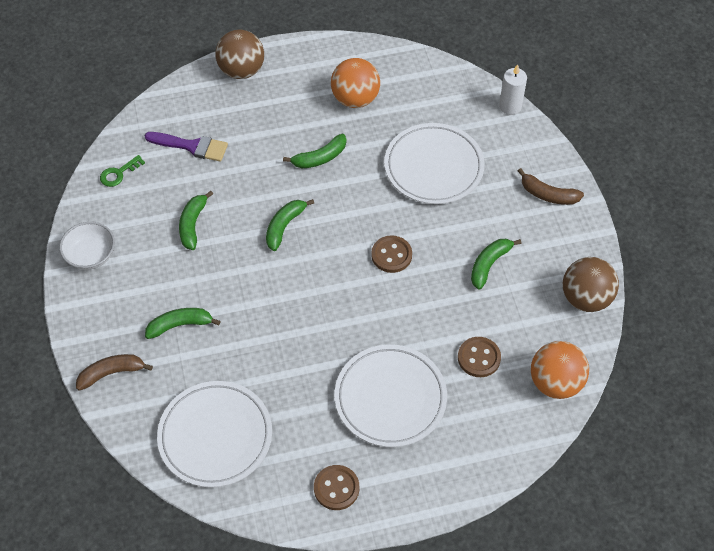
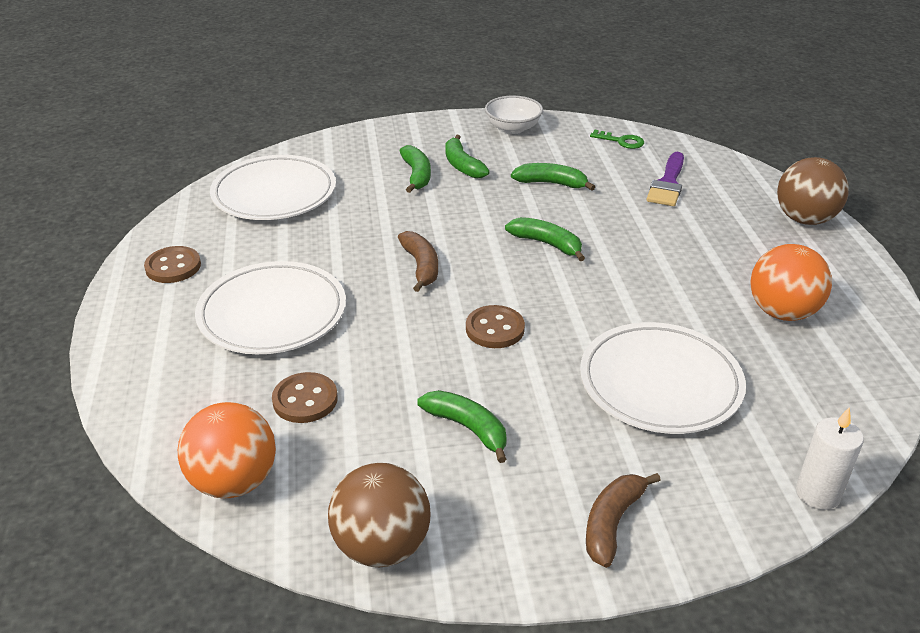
camera: 95 degrees right, 20 degrees down
brown banana [76,354,153,391] -> brown banana moved to [398,231,438,292]
green key [100,155,145,187] -> green key turned 150 degrees clockwise [590,130,644,149]
green banana [283,134,346,168] -> green banana moved to [445,135,490,178]

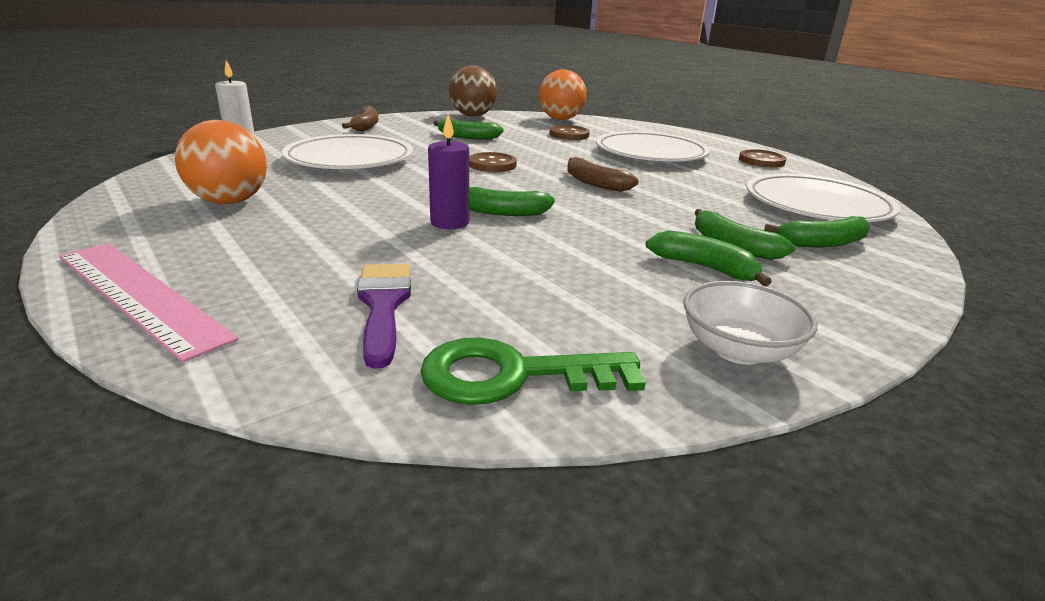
camera: 150 degrees right, 10 degrees down
green banana [511,163,595,191] -> green banana moved to [764,216,870,247]
green key [590,130,644,149] -> green key [420,338,646,405], size x1.76
brown ball [777,157,849,225] -> pink ruler [59,243,239,363]
none -> purple candle [428,114,469,229]

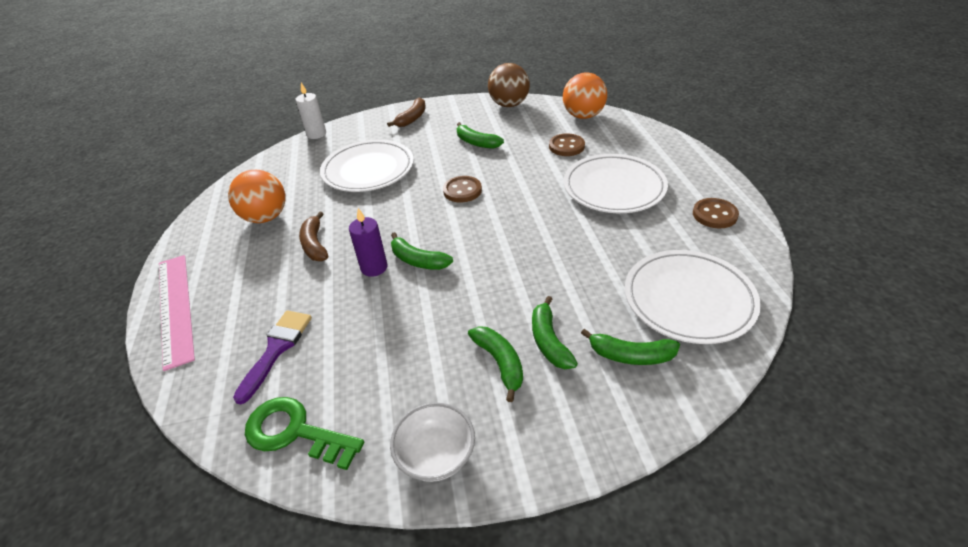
camera: 30 degrees right, 15 degrees up
brown banana [567,157,639,191] -> brown banana moved to [299,212,328,261]

